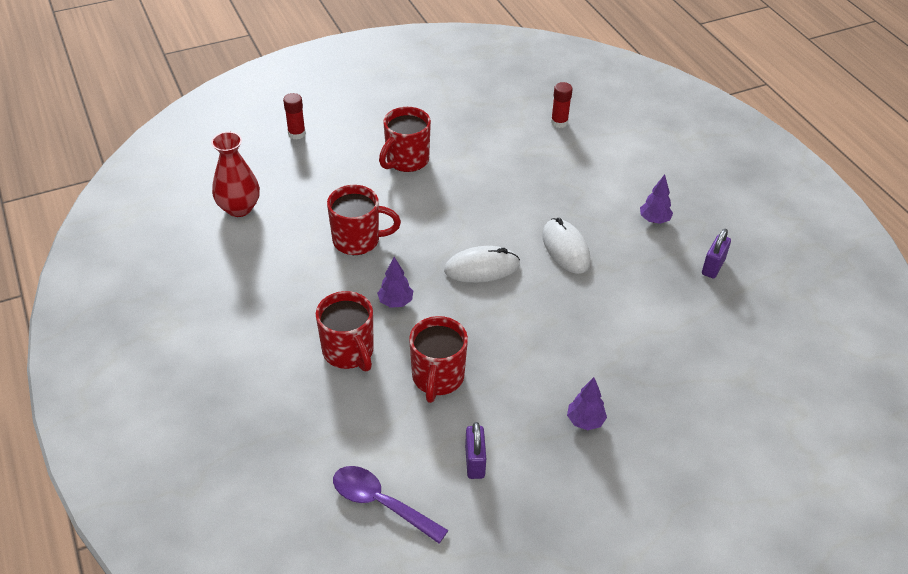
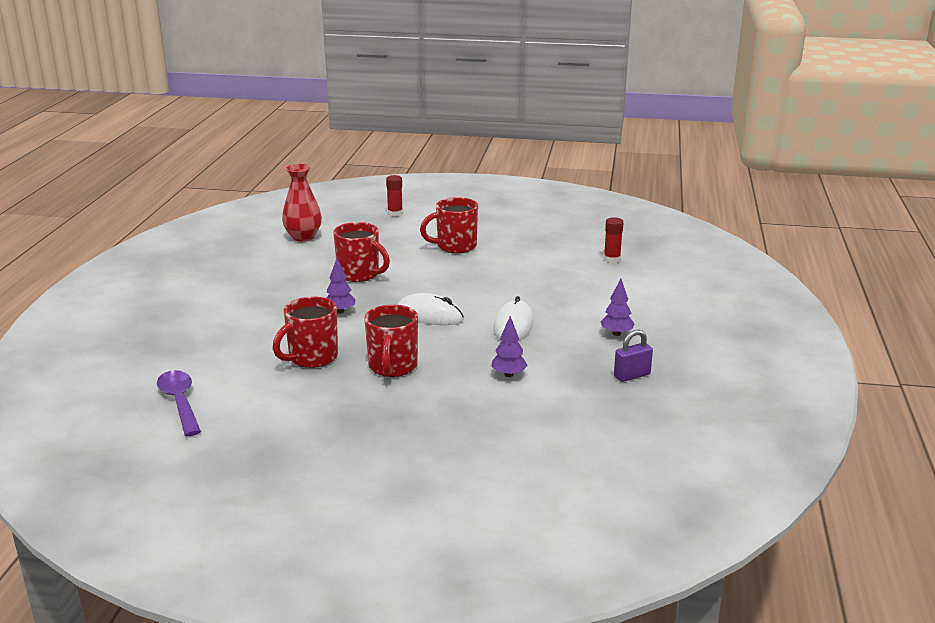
camera: 35 degrees right, 20 degrees down
red mug [316,291,374,371] -> red mug moved to [364,305,418,377]
purple padlock [465,422,486,479] -> none
purple tree [567,377,607,430] -> purple tree moved to [491,316,528,377]

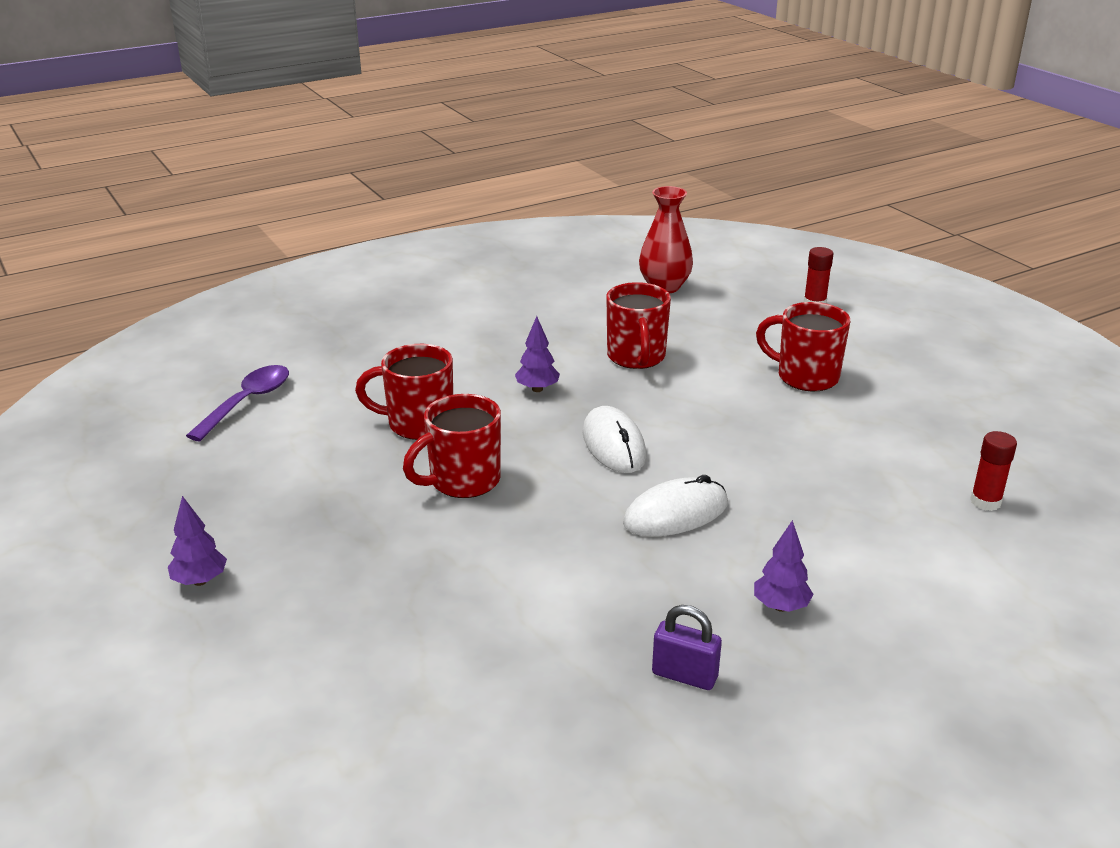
camera: 50 degrees right, 5 degrees up
purple tree [491,316,528,377] -> purple tree moved to [168,496,227,586]

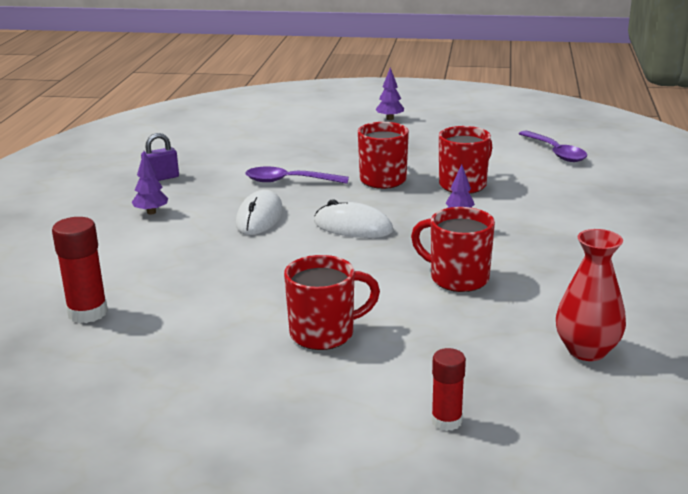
camera: 130 degrees right, 5 degrees down
red glue stick [970,431,1017,511] -> red glue stick [52,217,108,323], size x1.54
none -> purple spoon [245,167,349,184]

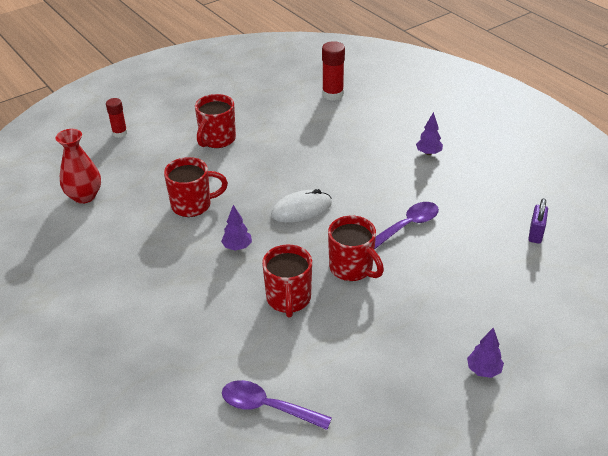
camera: 135 degrees right, 15 degrees up
purple padlock [141,133,179,181] -> purple padlock moved to [528,198,548,244]
white mouse [236,190,283,235] -> none

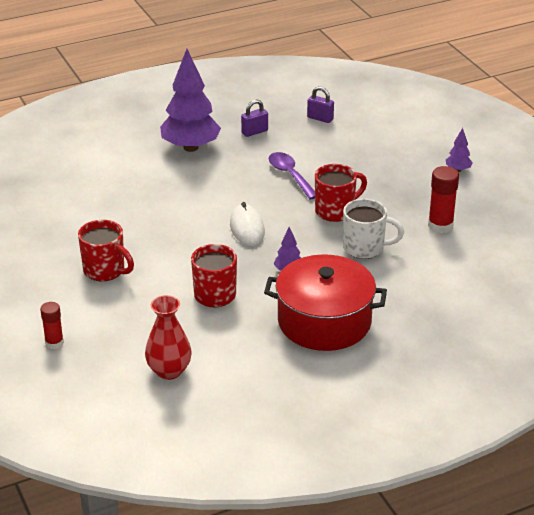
camera: 80 degrees left, 5 degrees down
purple spoon [222,380,332,430] -> none
red mug [262,245,312,318] -> white mug [343,199,404,259]
red glue stick [322,41,345,100] -> red glue stick moved to [428,166,459,233]
purple tree [416,112,443,155] -> purple tree [160,49,221,152], size x2.30
none -> purple padlock [241,99,268,137]
none -> red pot [264,254,387,351]

